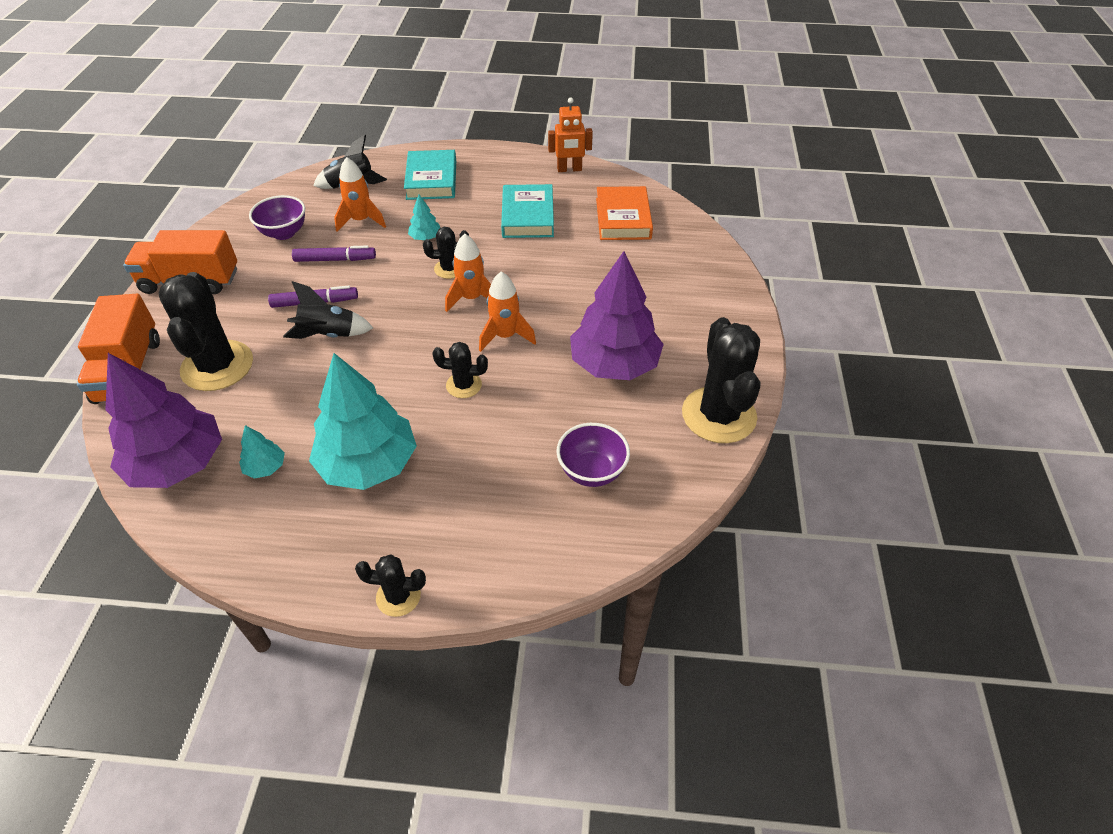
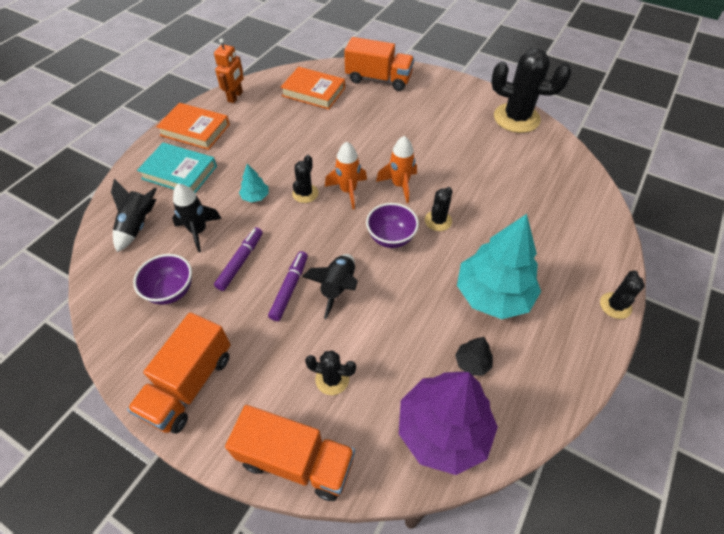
camera: 65 degrees left, 5 degrees up
black cactus [158,272,253,391] -> black cactus [305,350,356,395], size x0.50
turquoise tree [239,425,285,479] -> black tree [455,337,493,376]
orange rocket [334,157,386,231] -> black rocket [172,183,222,252]
turquoise book [501,184,554,238] -> none
purple bowl [557,423,630,487] -> purple bowl moved to [366,203,419,248]
purple tree [570,251,664,380] -> none
none -> orange book [156,103,230,150]
none -> orange truck [344,37,414,91]

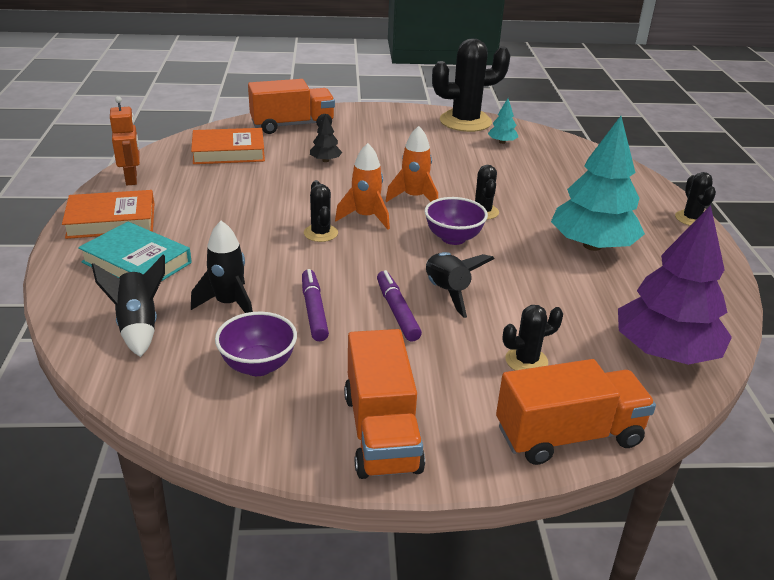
camera: 35 degrees left, 20 degrees down
turquoise book [137,143,217,193] -> turquoise book turned 45 degrees clockwise [78,222,192,281]
turquoise tree [239,164,268,202] -> turquoise tree moved to [488,98,518,144]
black tree [455,337,493,376] -> black tree moved to [310,114,342,162]

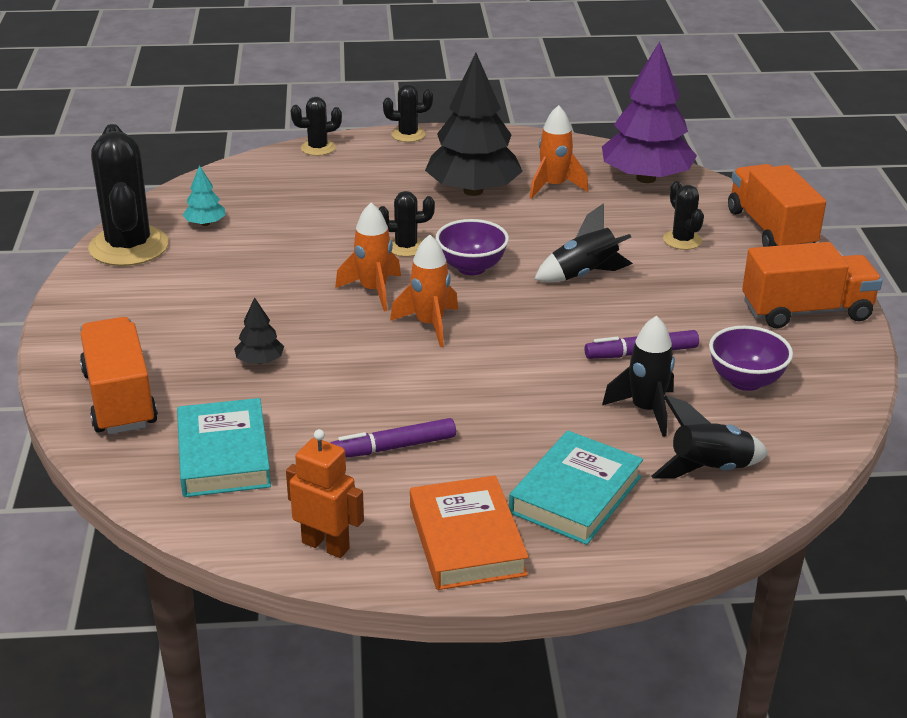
camera: 90 degrees left, 0 degrees up
orange robot [110,96,140,185] -> orange robot turned 45 degrees clockwise [286,429,364,558]
orange book [191,128,265,164] -> turquoise book [177,398,271,497]
black cactus [304,180,338,242] -> black cactus moved to [291,97,342,156]
purple marker [377,270,422,341] -> purple marker moved to [331,418,456,457]
turquoise tree [551,116,645,251] -> black tree [425,53,523,196]
none -> orange rocket [530,105,588,199]

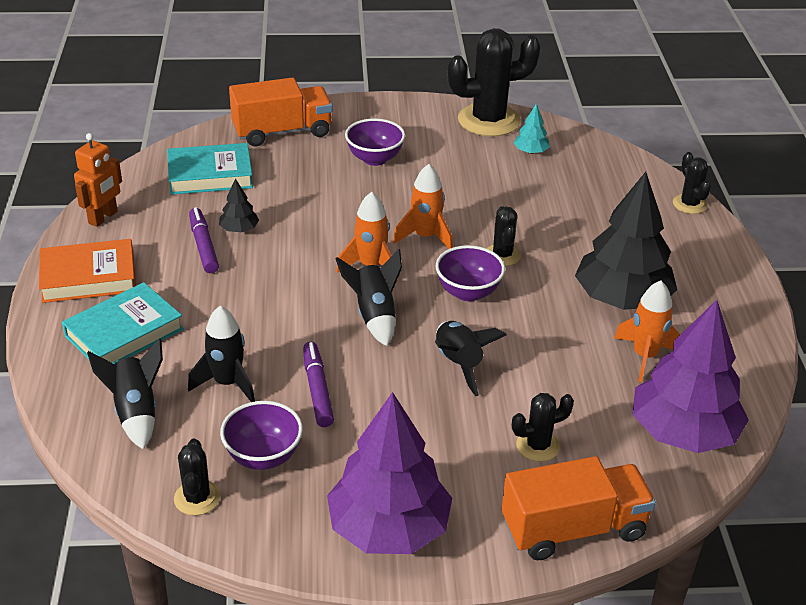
camera: 90 degrees right, 5 degrees up
black tree [234,297,284,364] -> black tree moved to [219,179,259,232]
black cactus [383,84,433,142] -> black cactus moved to [174,439,221,515]
turquoise book [509,431,643,545] -> turquoise book turned 75 degrees counterclockwise [62,282,184,364]
orange truck [742,242,882,328] -> purple tree [327,392,452,554]
none -> black rocket [336,249,402,346]
none -> purple bowl [345,118,405,166]

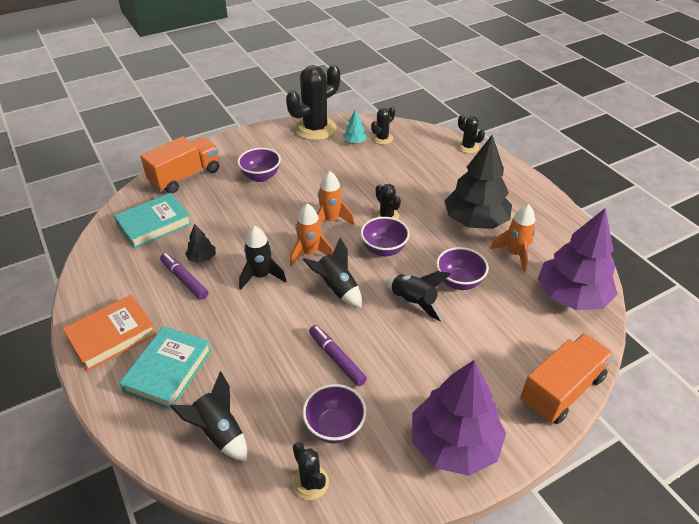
camera: 25 degrees left, 5 degrees up
orange robot [74,133,122,227] -> none
black rocket [188,306,255,402] -> black rocket moved to [239,226,286,290]
black cactus [512,393,574,462] -> black cactus moved to [371,106,395,145]
none -> purple bowl [436,247,489,290]

